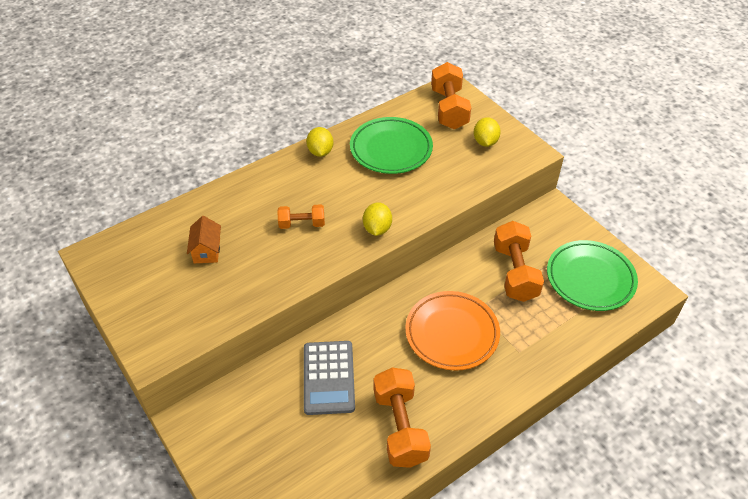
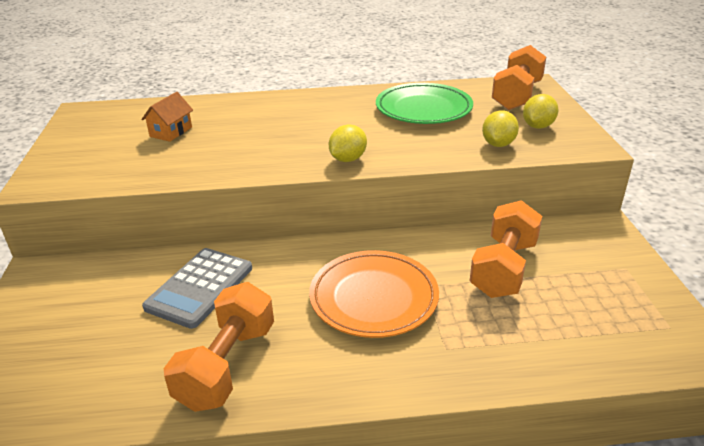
camera: 30 degrees right, 15 degrees down
orange dumbbell [277,204,325,229] -> none
yellow lemon [306,127,334,157] -> yellow lemon moved to [482,110,519,147]
green plate [547,240,638,311] -> none

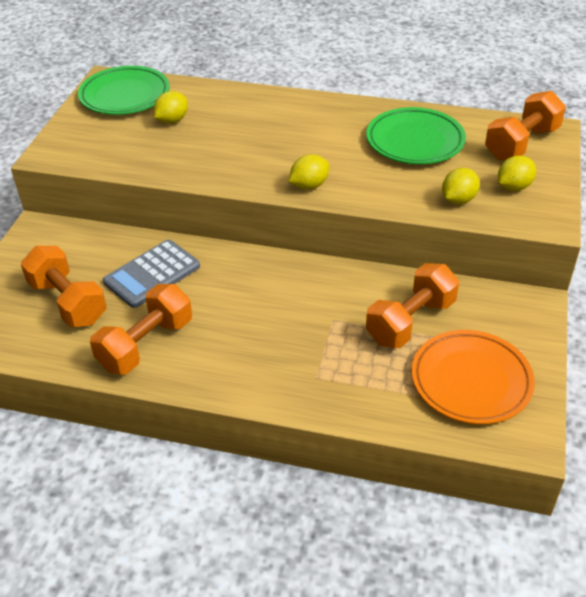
camera: 20 degrees right, 10 degrees up
orange house [141,92,193,142] -> yellow lemon [154,91,188,124]
orange plate [309,250,439,338] -> orange plate moved to [411,330,535,424]
none -> orange dumbbell [21,246,107,327]
none -> green plate [78,66,170,115]

